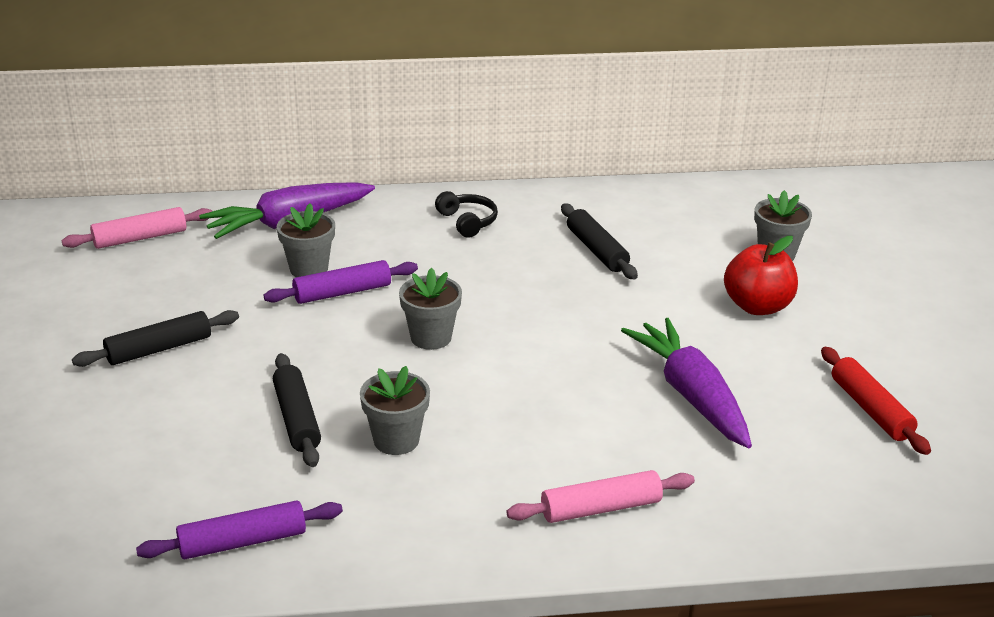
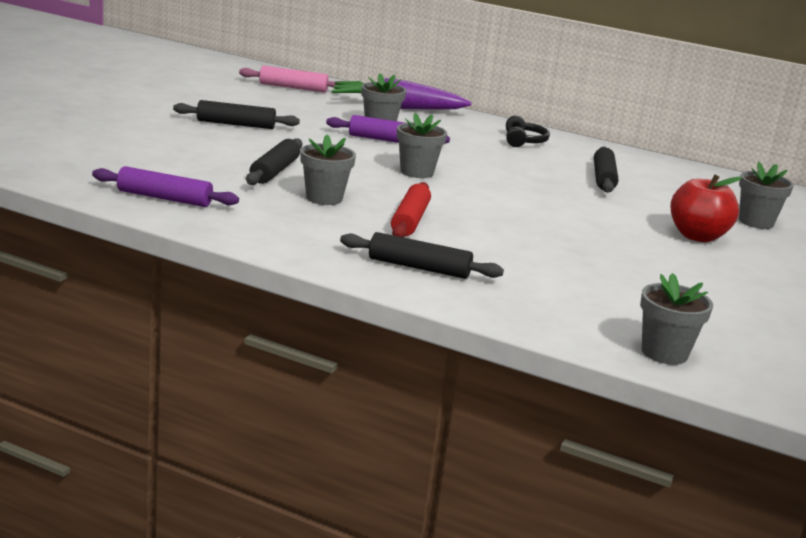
camera: 30 degrees right, 10 degrees down
pink rolling pin [506,470,695,523] -> black rolling pin [340,232,504,279]
purple carrot [621,318,752,448] -> none
red rolling pin [821,347,931,455] -> red rolling pin moved to [391,182,431,238]
none -> grey flower pot [640,273,713,365]

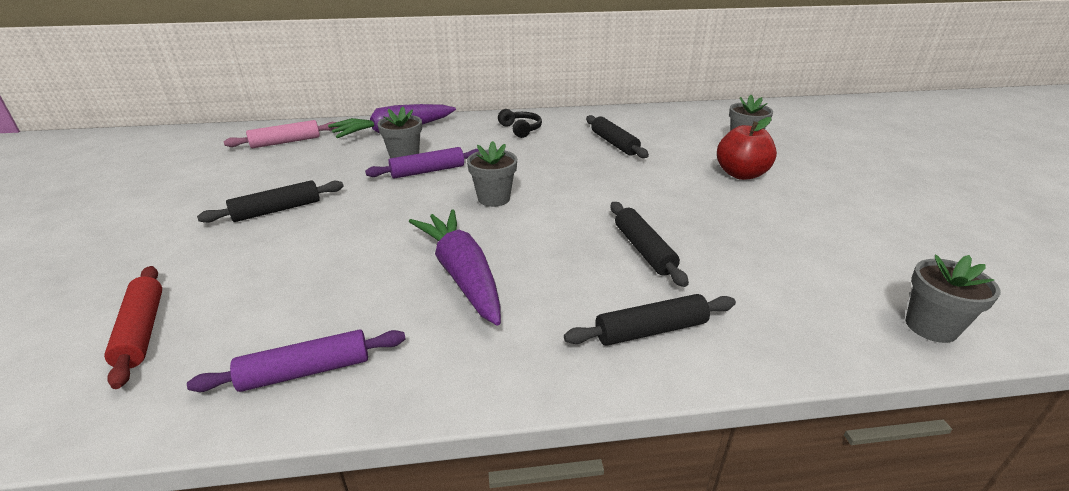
camera: 30 degrees left, 10 degrees up
black rolling pin [246,138,302,185] -> black rolling pin moved to [610,202,689,287]
grey flower pot [301,135,356,205] -> purple carrot [409,209,501,326]
red rolling pin [391,182,431,238] -> red rolling pin moved to [104,266,162,389]

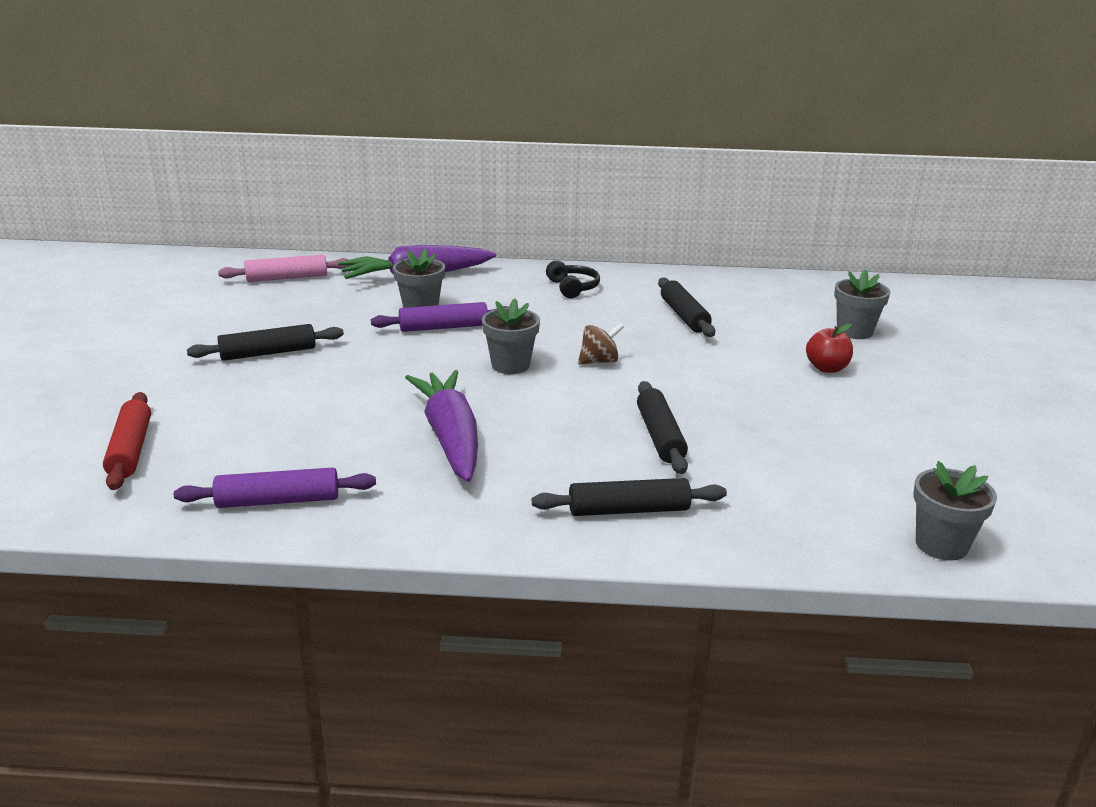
camera: 10 degrees right, 5 degrees down
red apple [717,117,777,180] -> red apple [806,324,853,373], size x0.66
none -> brown spinning top [578,323,624,365]

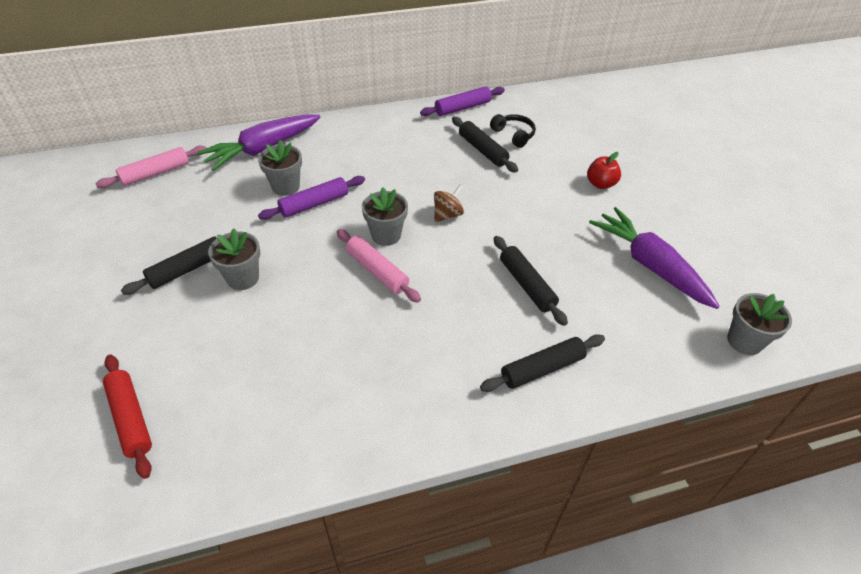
camera: 20 degrees left, 20 degrees up
purple rolling pin [174,467,376,508] -> purple rolling pin moved to [420,86,505,116]
purple carrot [405,370,478,482] -> purple carrot moved to [589,207,720,309]
black headphones [546,260,600,298] -> black headphones moved to [490,114,536,148]
grey flower pot [834,270,890,339] -> grey flower pot moved to [208,229,260,290]
none -> pink rolling pin [337,229,421,303]

